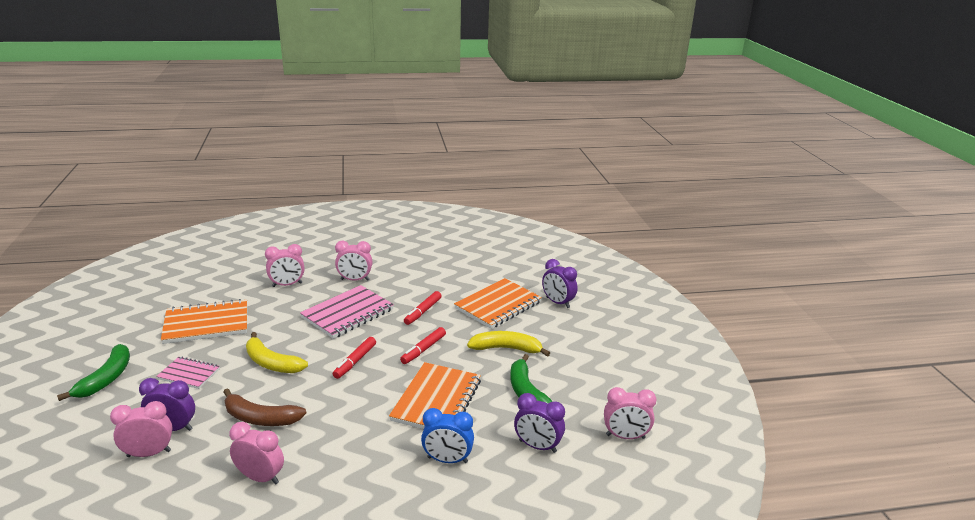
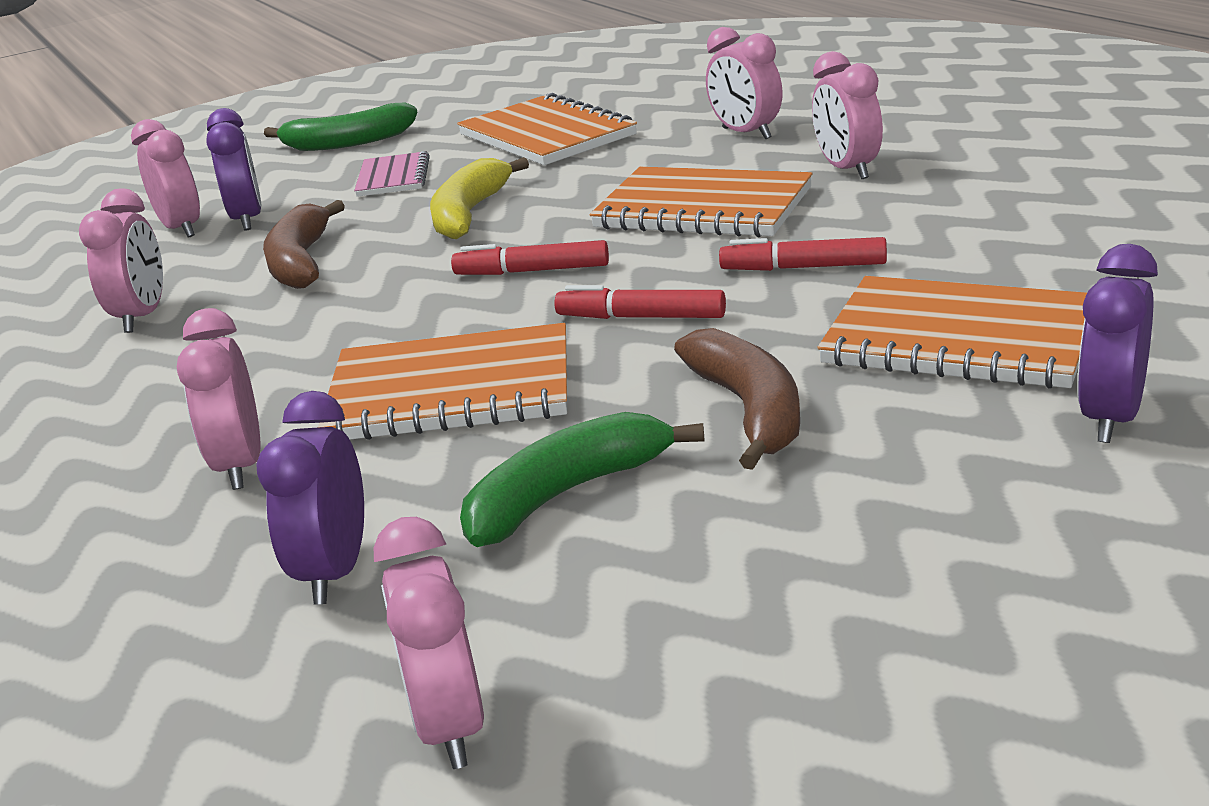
camera: 75 degrees right, 0 degrees up
pink notebook [300,285,394,339] -> orange notebook [590,167,812,238]
blue clock [421,408,474,463] -> pink clock [177,308,260,490]
yellow banana [467,331,550,357] -> brown banana [674,328,800,470]

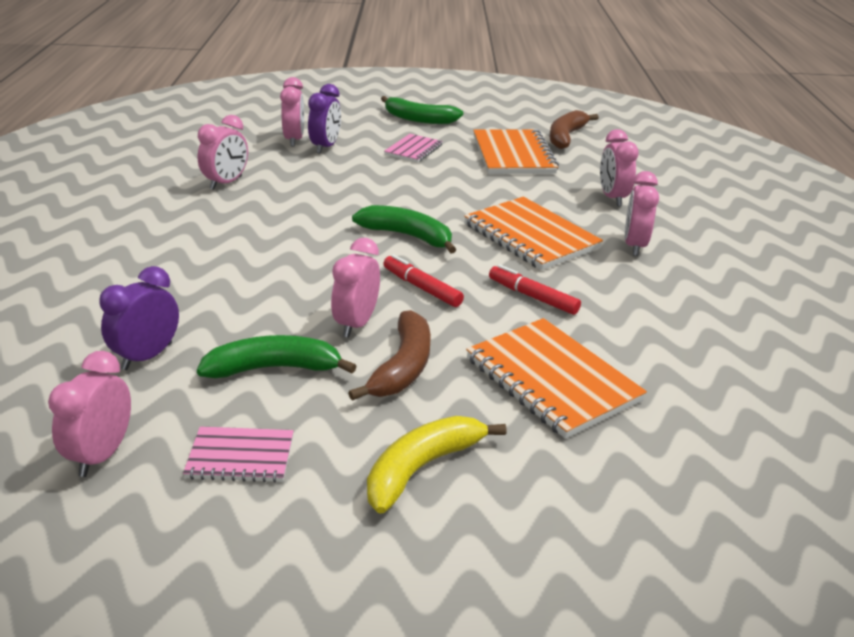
camera: 25 degrees right, 5 degrees up
pink clock [177,308,260,490] -> pink clock moved to [331,238,380,338]
brown banana [263,200,345,289] -> brown banana moved to [550,110,599,149]
orange notebook [318,323,567,440] -> none
yellow banana [430,157,529,239] -> yellow banana moved to [367,416,506,514]
red marker [451,240,609,275] -> green banana [352,205,456,254]
purple clock [1077,244,1158,443] -> none
none -> pink notebook [183,427,294,483]

